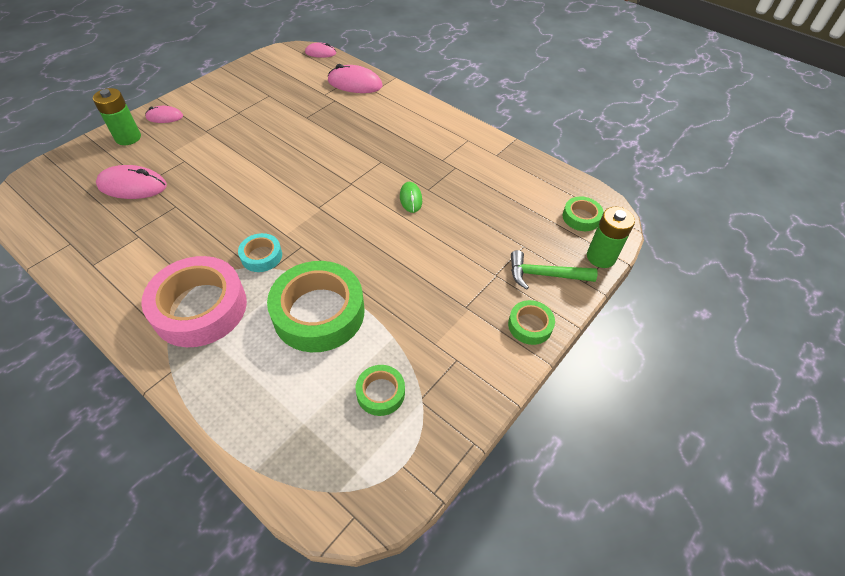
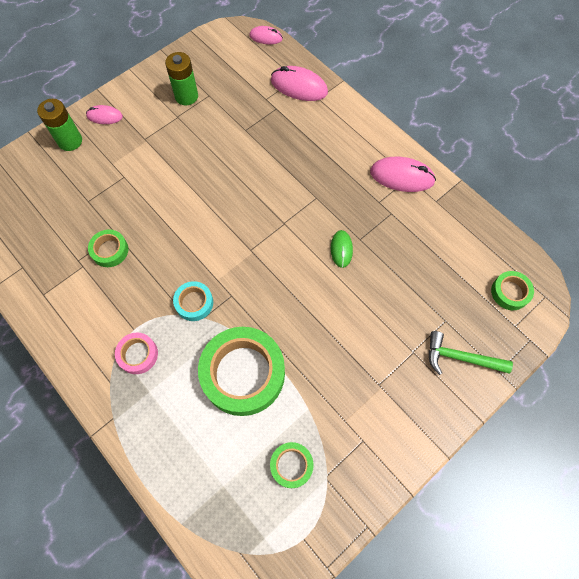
camera: 10 degrees right, 15 degrees up
pink mouse [96,165,167,199] -> pink mouse moved to [370,157,436,192]
pink tape [141,256,247,347] -> pink tape [115,333,158,374], size x0.48
green tape [508,300,555,345] -> green tape moved to [88,229,128,267]
green battery [587,207,635,268] -> green battery moved to [165,52,198,105]

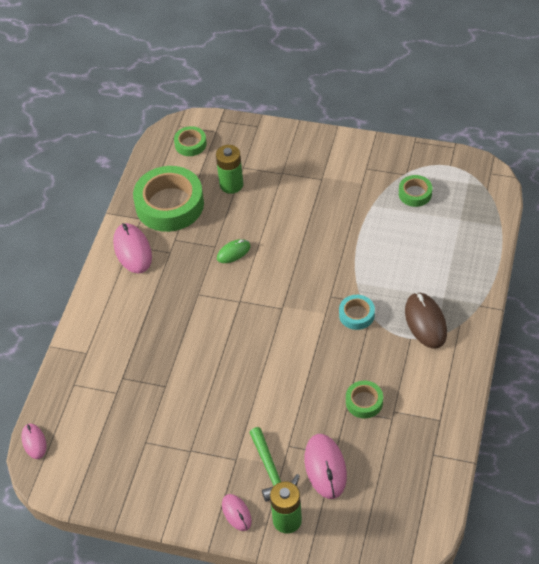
camera: 120 degrees left, 15 degrees down
pink tape [115,333,158,374] -> brown mouse [405,292,447,349]
green battery [165,52,198,105] -> green battery moved to [216,145,243,194]
green tape [198,327,285,416] -> green tape moved to [133,166,204,232]
pink mouse [271,66,328,101] -> pink mouse moved to [305,434,347,499]
green hammer [429,331,513,375] -> green hammer moved to [249,427,300,502]

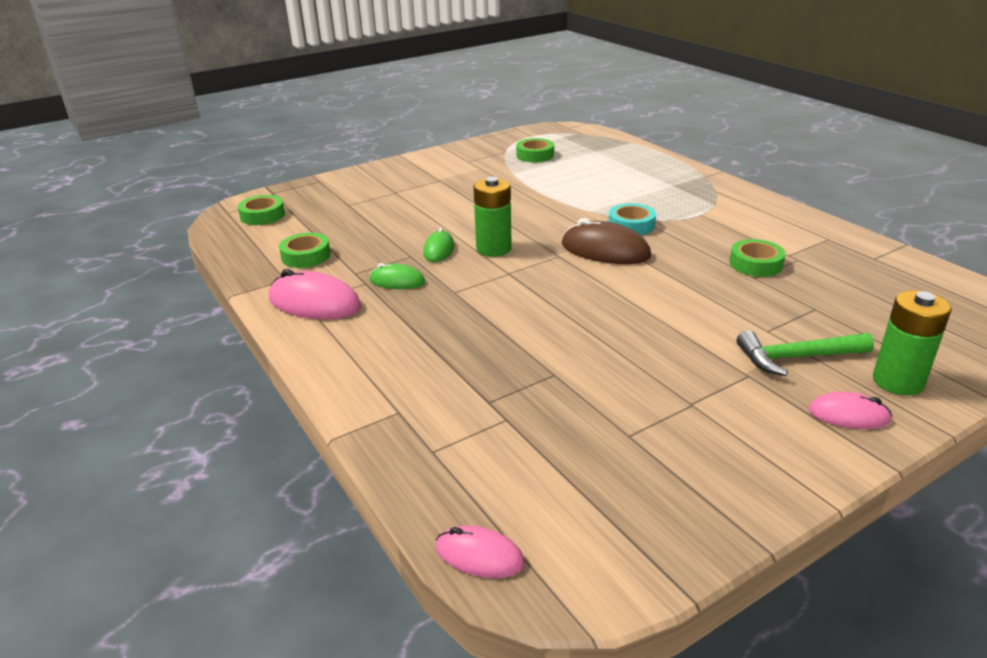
camera: 50 degrees left, 20 degrees down
green tape [133,166,204,232] -> green tape [279,233,331,268], size x0.48
green battery [216,145,243,194] -> green battery moved to [473,177,512,257]
green hammer [249,427,300,502] -> green hammer turned 150 degrees clockwise [737,330,874,376]
pink mouse [305,434,347,499] -> none
brown mouse [405,292,447,349] -> brown mouse moved to [562,218,651,264]
none -> green mouse [369,263,425,289]

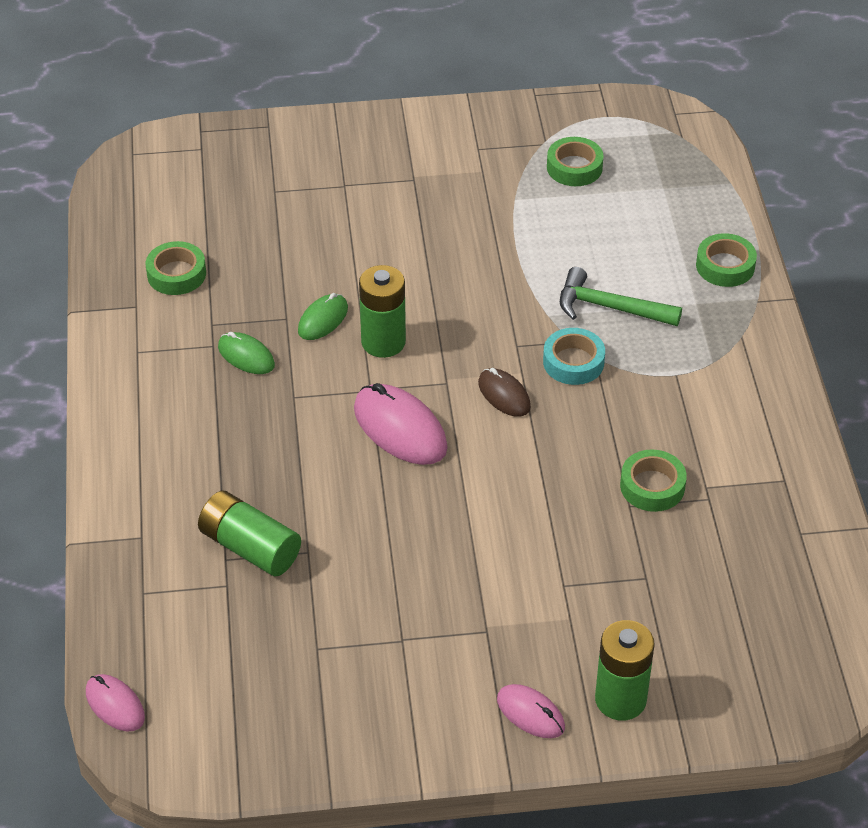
camera: 25 degrees right, 15 degrees up
green tape [238,195,285,225] -> green tape moved to [696,233,757,287]
pink mouse [269,269,361,319] -> pink mouse moved to [354,383,448,465]
brown mouse [562,218,651,264] -> brown mouse [478,368,531,417], size x0.59
green hammer [737,330,874,376] -> green hammer moved to [560,267,682,326]
none -> green battery [198,491,301,576]

